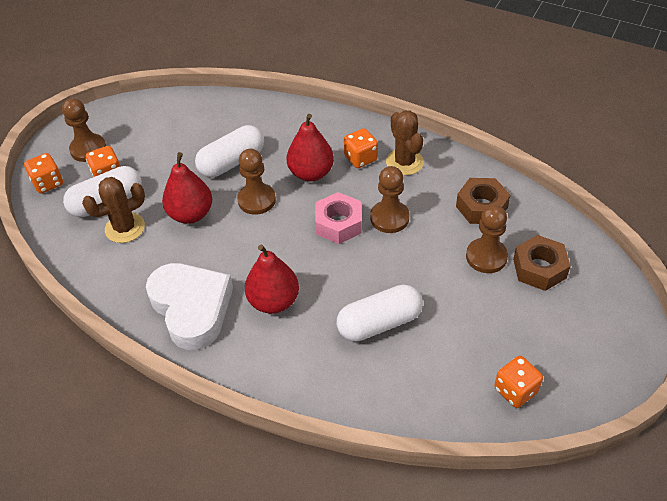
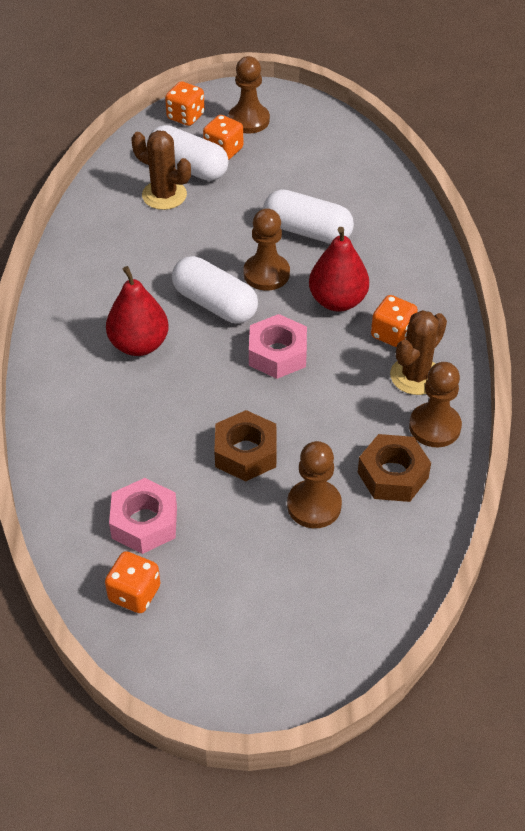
camera: 60 degrees right, 0 degrees up
white heart [146,263,233,350] -> none
red pear [162,152,212,224] -> none
white capsule [337,284,423,342] -> white capsule moved to [172,256,258,323]
brown pawn [370,166,410,233] -> brown pawn moved to [409,362,462,447]
brown nut [513,235,571,291] -> brown nut moved to [214,410,277,481]
none -> pink nut [109,478,177,554]

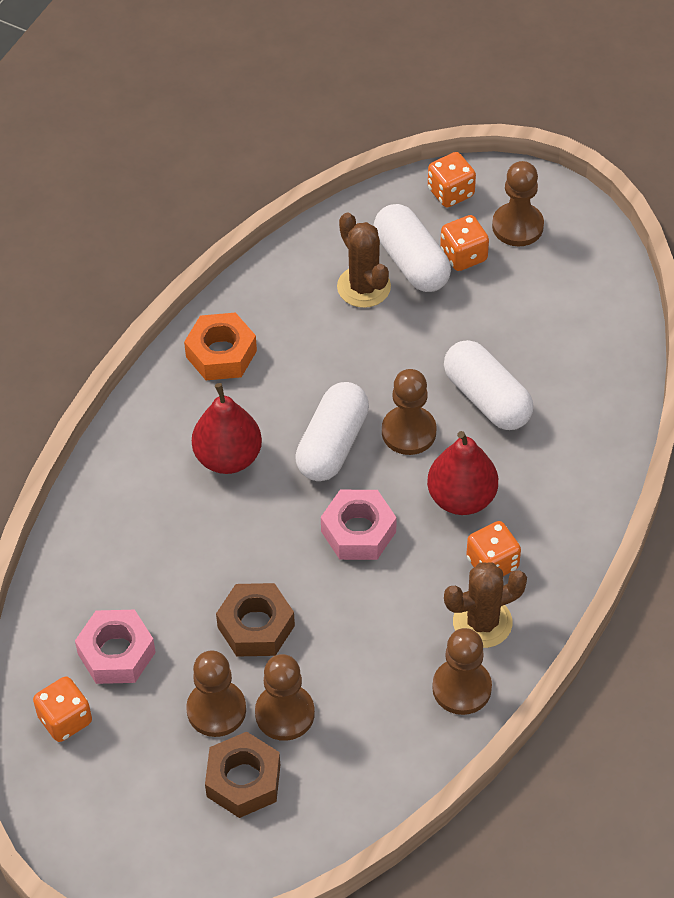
camera: 30 degrees right, 5 degrees up
white capsule [172,256,258,323] -> white capsule turned 45 degrees clockwise [295,382,369,481]
brown nut [358,434,431,502] -> brown nut moved to [205,732,280,818]
none -> orange nut [184,312,257,380]
none -> brown pawn [186,651,246,737]

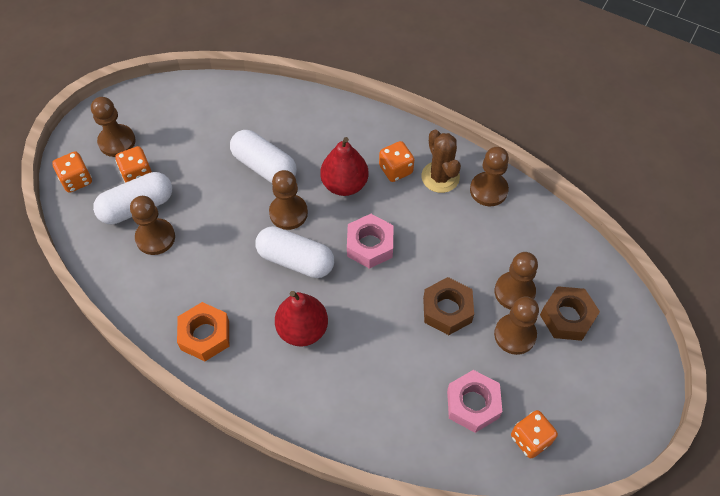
camera: 90 degrees left, 5 degrees up
brown cactus [337,213,391,308] -> brown pawn [130,196,175,255]
white capsule [444,340,533,430] -> white capsule turned 75 degrees clockwise [230,130,297,183]

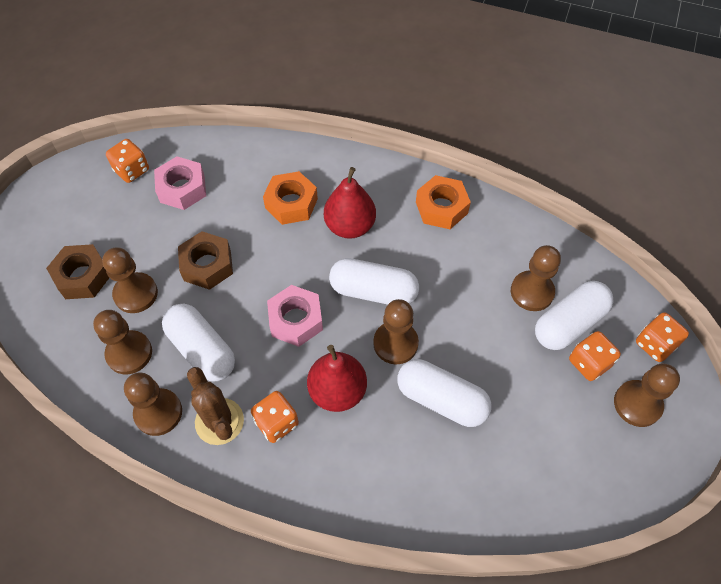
camera: 170 degrees right, 0 degrees up
brown pawn [494,297,539,355] -> brown pawn moved to [93,310,152,374]
none -> white capsule [162,304,235,381]
none -> orange nut [263,171,318,225]

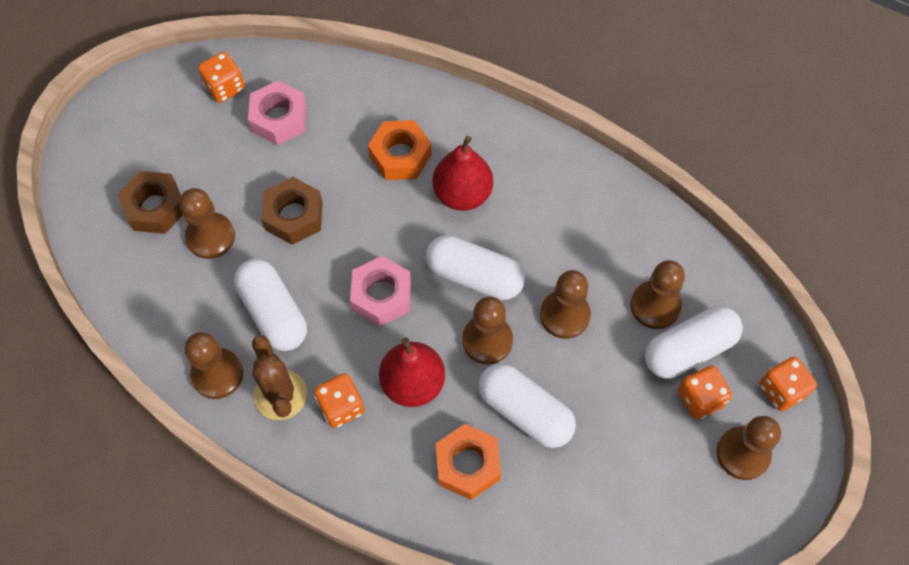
camera: 10 degrees right, 5 degrees up
brown pawn [93,310,152,374] -> brown pawn moved to [540,270,591,339]
orange nut [416,175,471,229] -> orange nut moved to [436,424,501,500]

